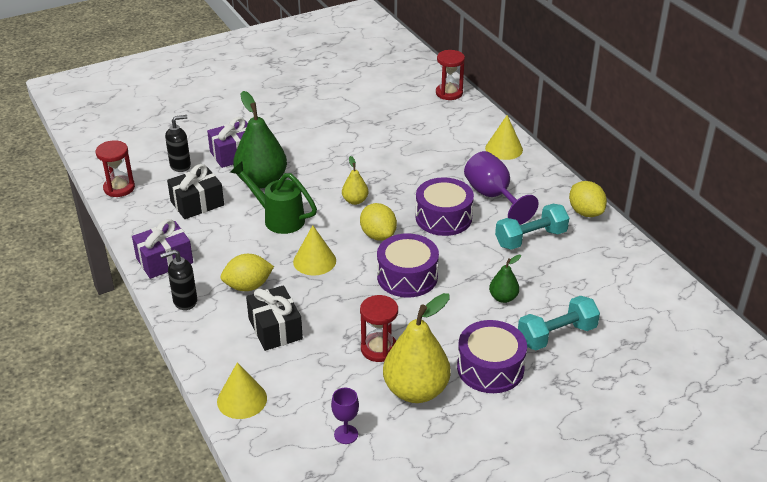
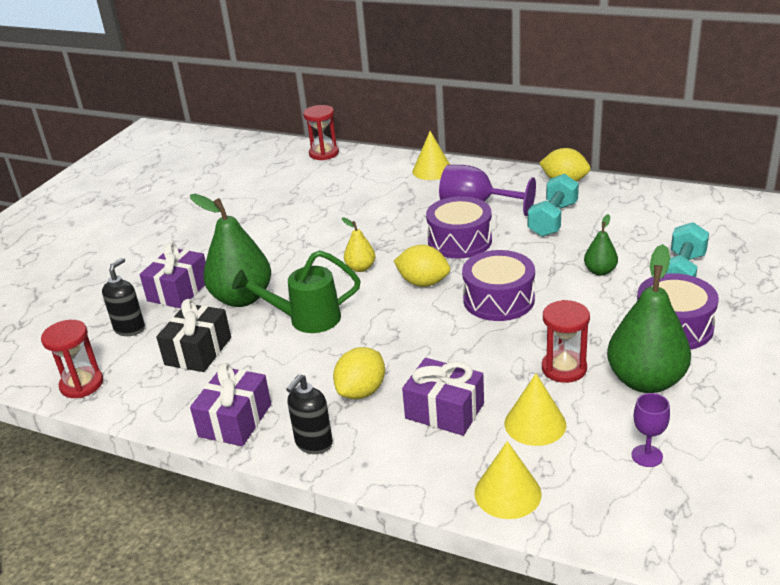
camera: 35 degrees left, 5 degrees down
black gift [246,285,303,351] -> purple gift [402,358,484,436]
yellow cone [293,225,336,276] -> yellow cone moved to [505,374,567,446]
yellow pear [383,293,451,403] -> green pear [607,244,691,393]

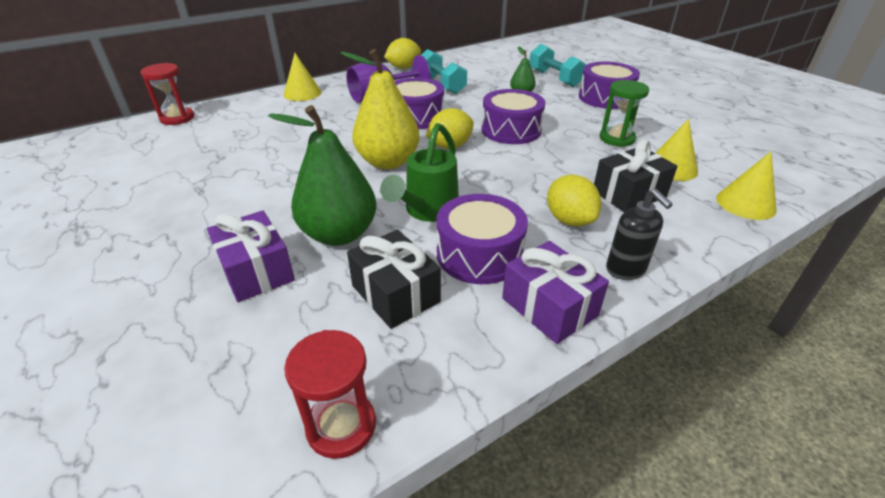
camera: 60 degrees left, 5 degrees up
black soap dispenser [102,258,145,336] -> none
yellow pear [342,217,375,272] -> yellow pear [341,49,420,169], size x2.03
purple gift [402,358,484,436] -> black gift [594,140,678,212]
red hourglass [542,300,590,383] -> green hourglass [600,80,649,147]
green pear [607,244,691,393] -> none
purple goblet [632,393,670,467] -> none
none -> purple drum [437,194,528,284]

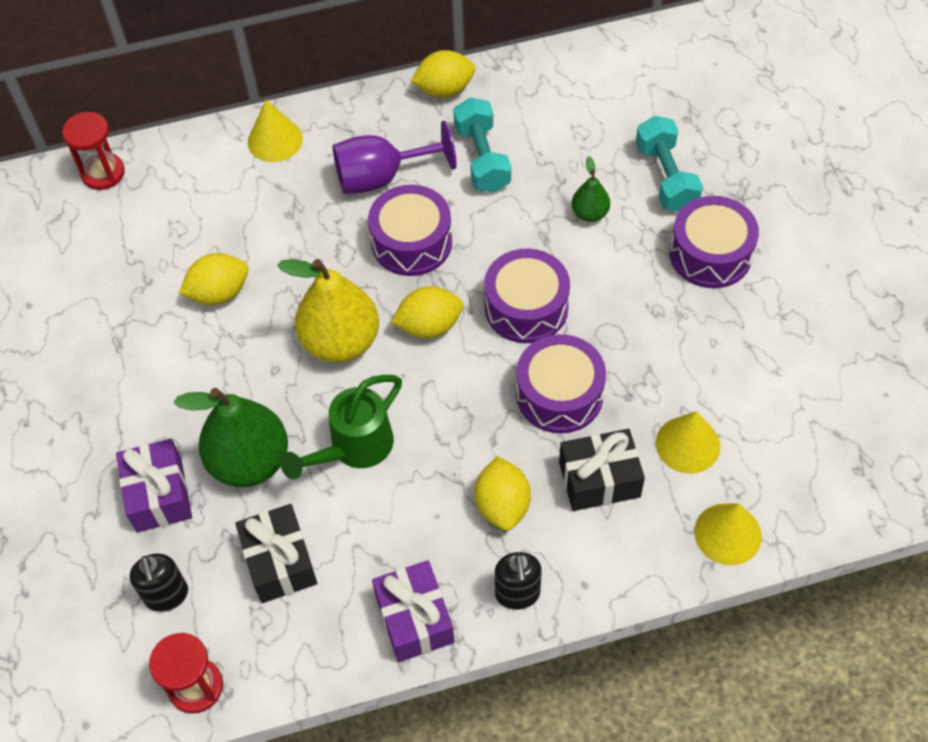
camera: 20 degrees right, 20 degrees up
purple drum [437,194,528,284] -> purple drum moved to [516,334,606,433]
green hourglass [600,80,649,147] -> none
none -> black soap dispenser [130,553,188,612]
none -> yellow lemon [179,253,249,305]

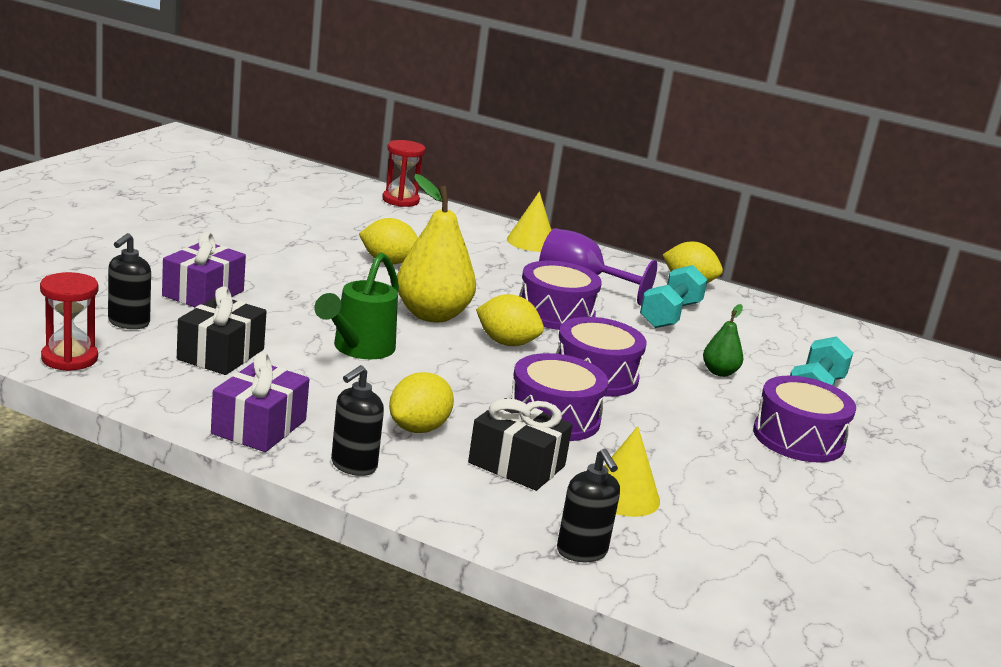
camera: 35 degrees right, 35 degrees down
green pear [174,388,288,487] -> none
green watering can [280,375,402,479] -> green watering can turned 60 degrees counterclockwise [314,253,399,359]
yellow cone [694,504,762,565] -> black soap dispenser [557,449,620,562]

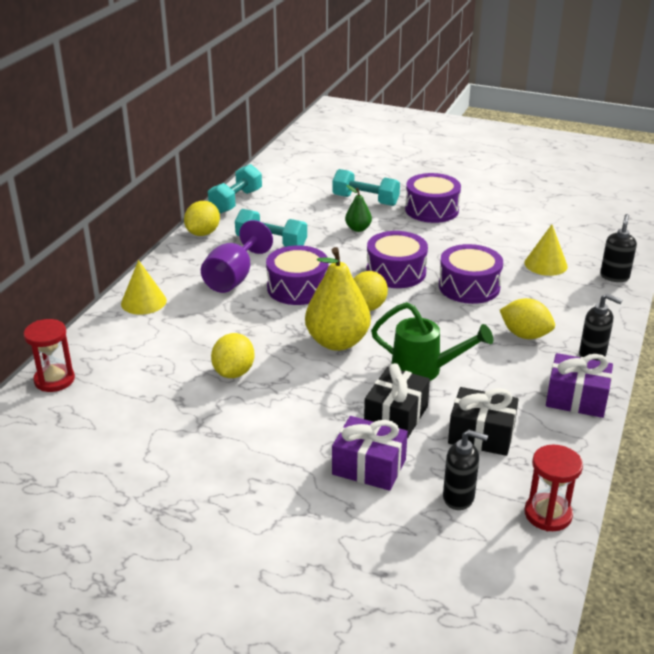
camera: 90 degrees left, 10 degrees up
black gift [468,398,573,491] -> black gift moved to [364,363,430,439]
black soap dispenser [557,449,620,562] -> black soap dispenser turned 45 degrees counterclockwise [600,214,637,282]
none -> turquoise dumbbell [208,164,262,214]

